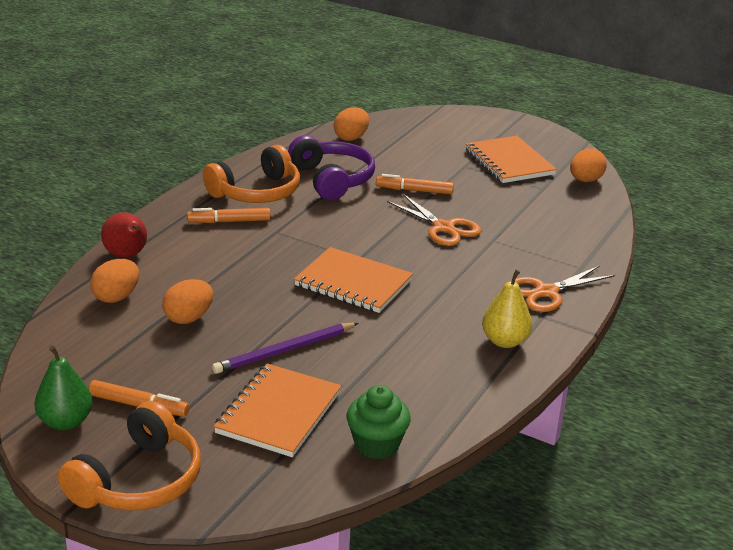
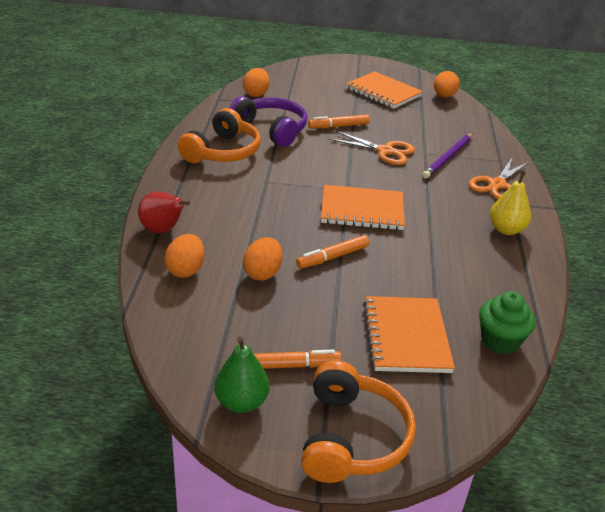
camera: 25 degrees left, 5 degrees up
orange marker [187,208,270,223] -> orange marker moved to [296,235,369,269]
purple pencil [212,323,358,374] -> purple pencil moved to [422,133,473,179]

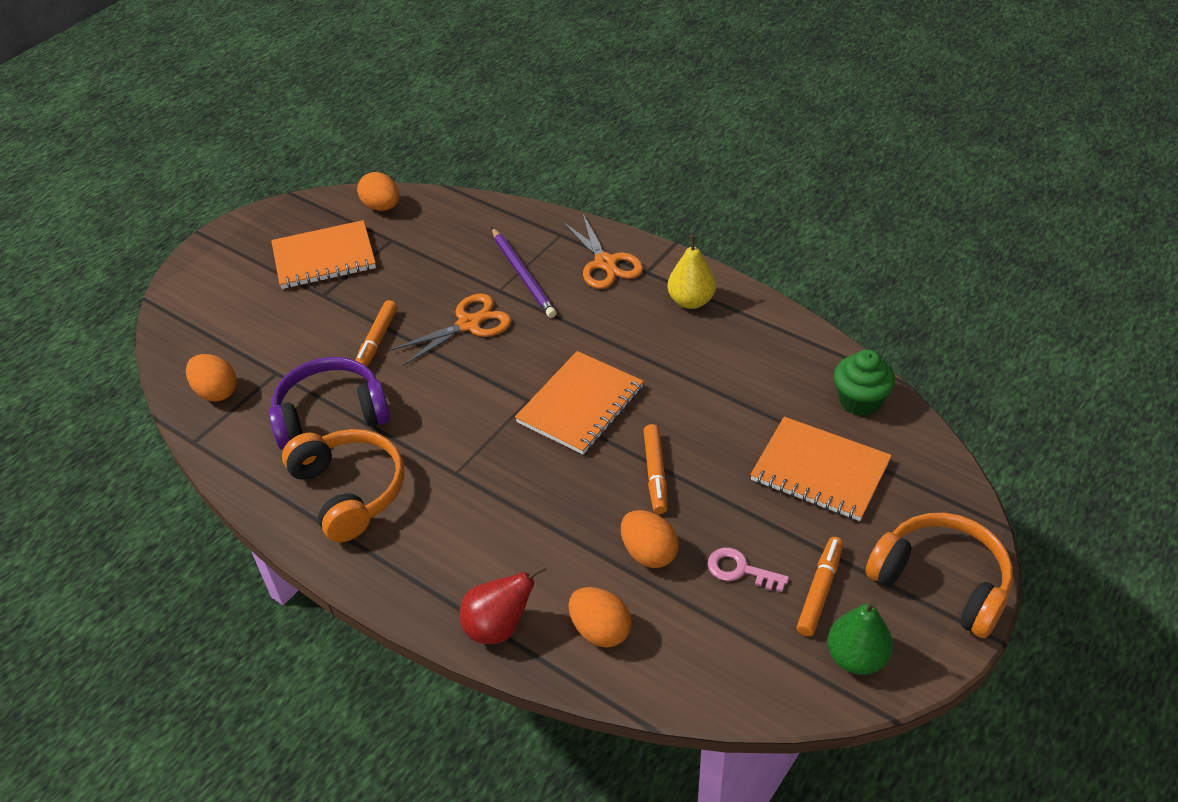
camera: 55 degrees left, 10 degrees up
none -> pink key [707,547,789,592]

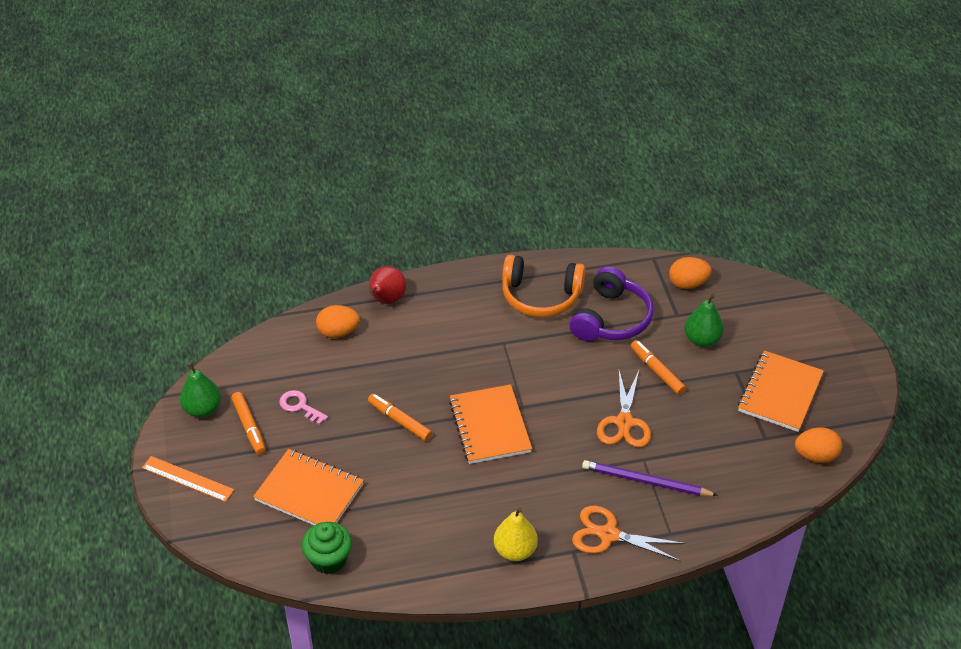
camera: 130 degrees right, 0 degrees up
orange egg [621,510,679,568] -> none
pink key [707,547,789,592] -> pink key turned 120 degrees counterclockwise [279,390,328,425]
orange notebook [750,417,892,521] -> orange notebook turned 45 degrees clockwise [253,449,364,525]
orange headphones [865,513,1013,638] -> orange ruler [142,456,234,502]
none -> green pear [685,294,724,347]

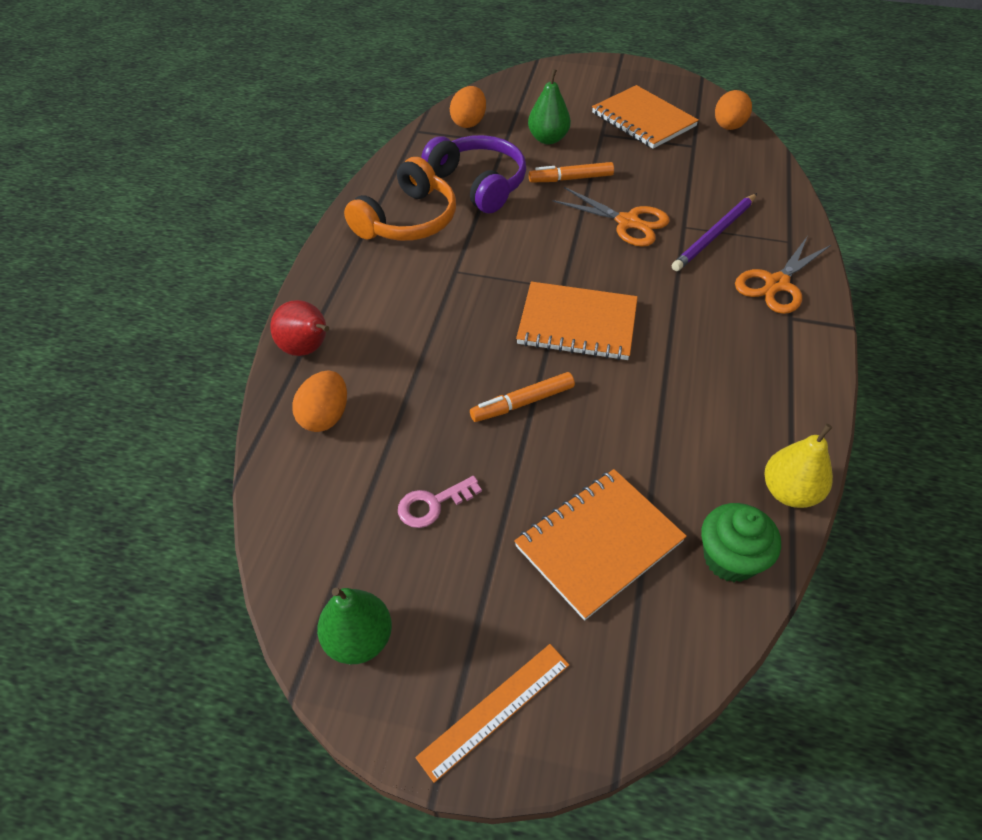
camera: 65 degrees left, 5 degrees up
orange marker [231,392,266,454] -> none
yellow pear [494,507,538,561] -> yellow pear moved to [764,424,833,508]

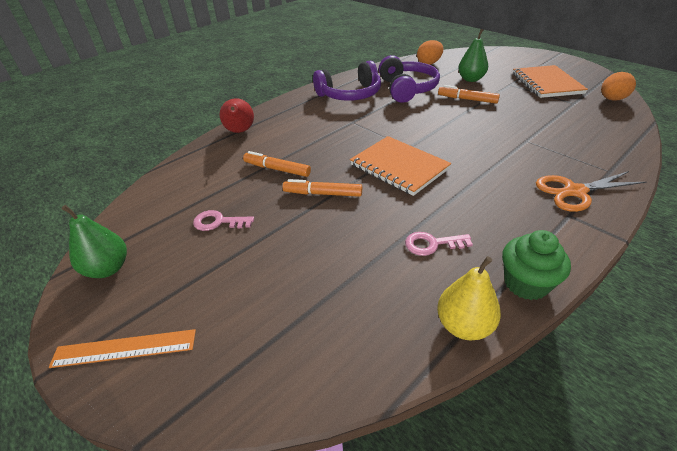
camera: 35 degrees right, 10 degrees down
orange egg [292,371,347,432] -> none
orange headphones [344,157,456,241] -> purple headphones [313,61,381,101]
orange notebook [514,469,687,620] -> none
orange scissors [553,187,670,247] -> none
purple pencil [672,193,757,271] -> none
green cupcake [701,503,781,582] -> green cupcake moved to [502,230,571,300]
none -> orange marker [243,151,311,177]
none -> pink key [405,232,473,256]

